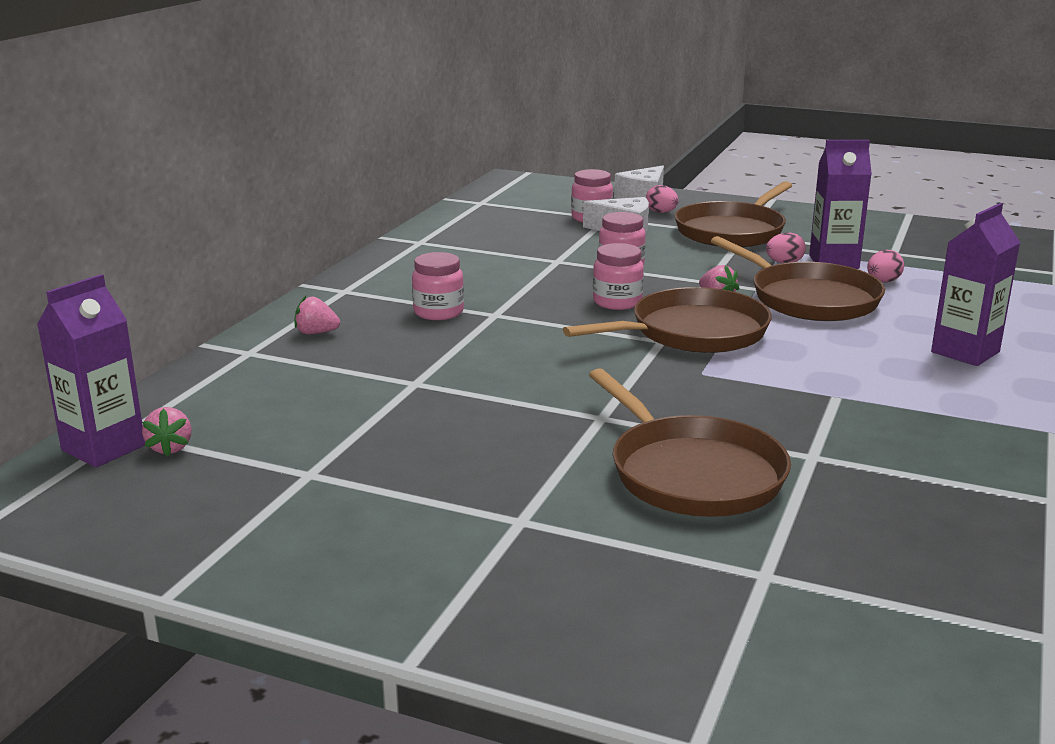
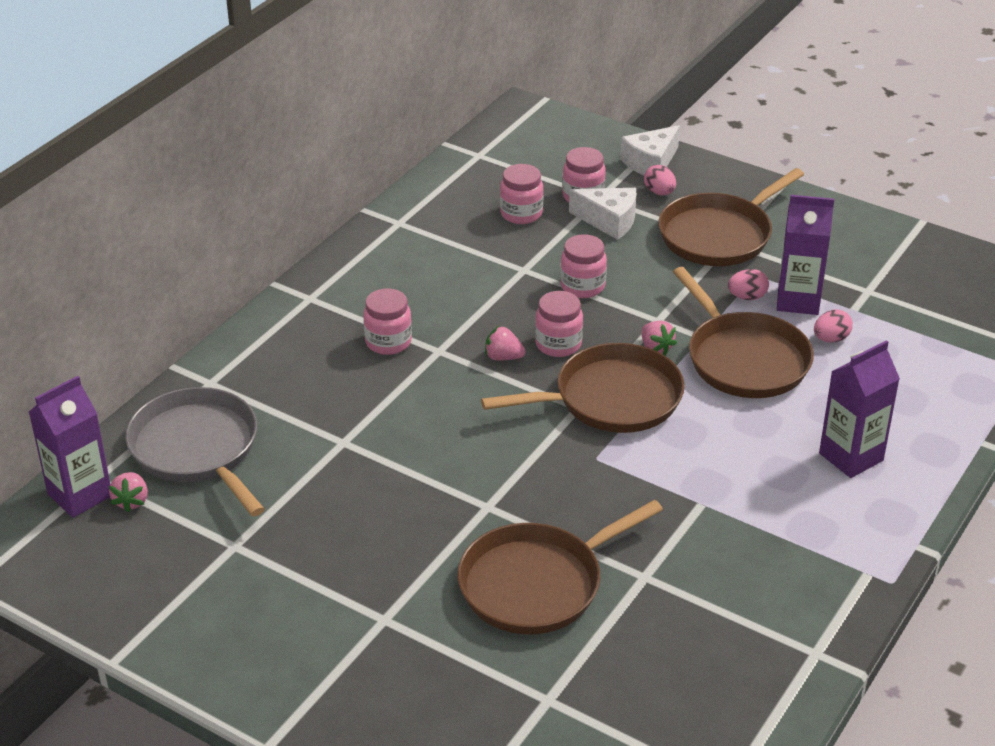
camera: 10 degrees right, 15 degrees up
pink strawberry [294,296,340,334] -> pink strawberry moved to [485,325,526,361]
brown pan [589,368,791,517] -> brown pan turned 75 degrees clockwise [457,500,663,634]
none -> grey pan [125,387,265,516]
none -> pink jar [500,164,543,224]

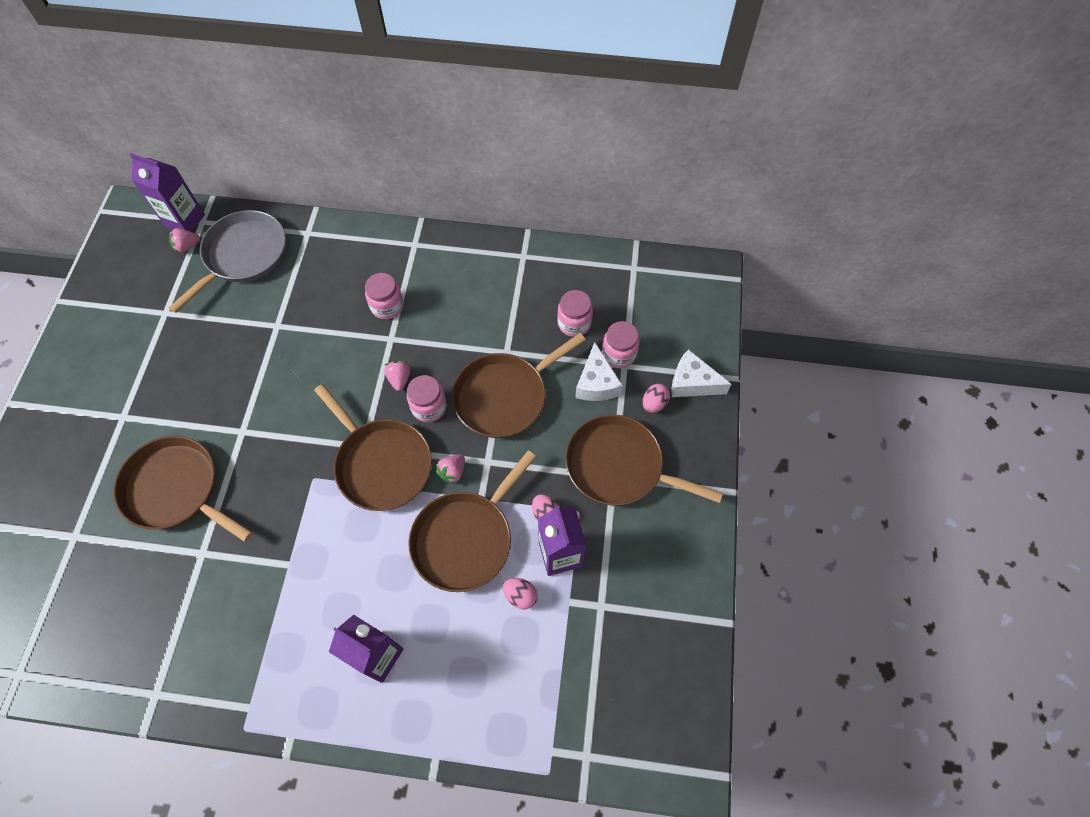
camera: 65 degrees right, 25 degrees up
pink jar [560,234,607,298] -> brown pan [452,333,586,438]

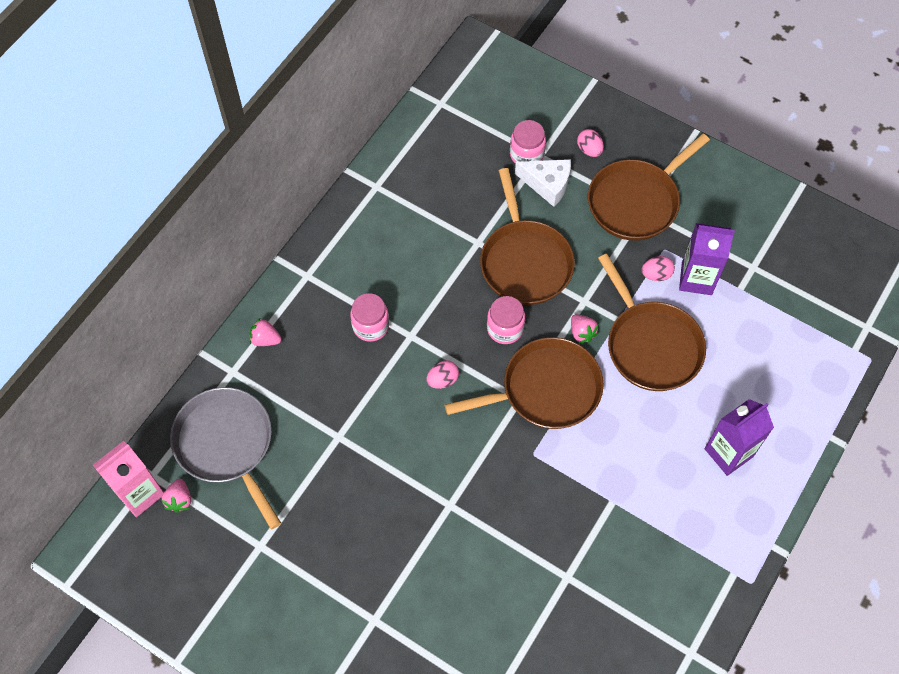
camera: 65 degrees left, 0 degrees up
brown pan [114,436,252,542] -> none
purple carton [130,153,205,232] -> pink carton [93,441,164,517]
pink strawberry [384,361,411,391] -> pink strawberry moved to [249,318,282,346]
pink egg [503,578,538,609] -> pink egg moved to [427,361,459,389]
pink jar [557,290,593,337] -> none
white cheese [671,349,732,397] -> none

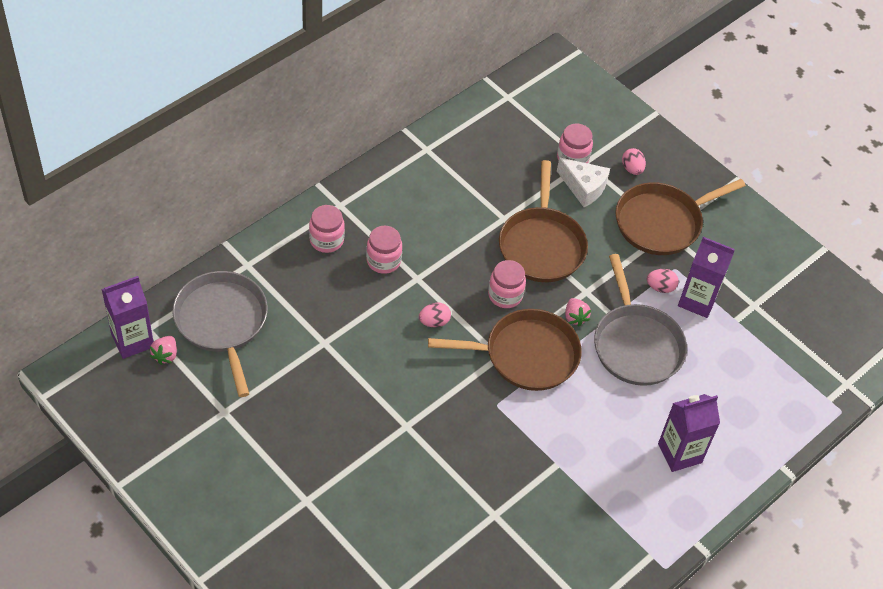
camera: 10 degrees right, 10 degrees down
pink carton [93,441,164,517] -> purple carton [101,276,153,359]
pink strawberry [249,318,282,346] -> none
brown pan [598,254,706,391] -> grey pan [594,254,687,386]
none -> pink jar [309,205,345,253]

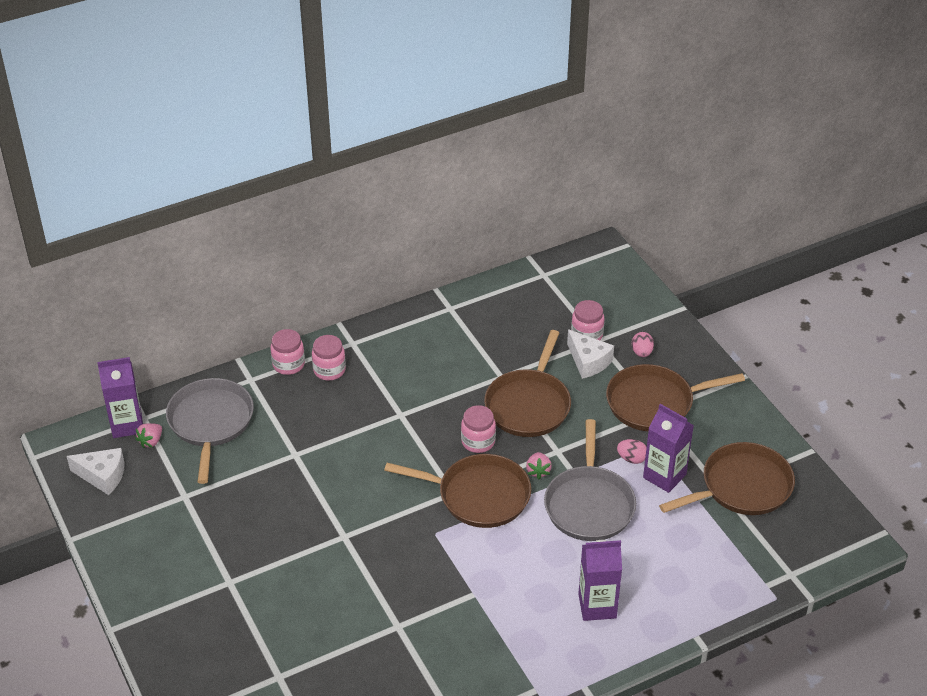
camera: 20 degrees right, 10 degrees down
pink jar [366,226,402,274] -> pink jar moved to [270,329,305,375]
pink egg [419,302,451,327] -> none
none -> white cheese [67,448,124,495]
none -> brown pan [659,442,795,515]

